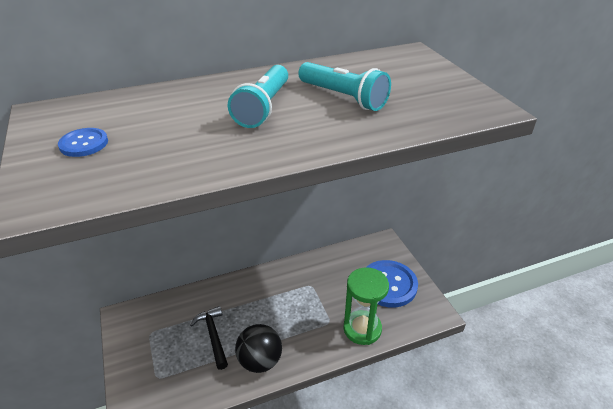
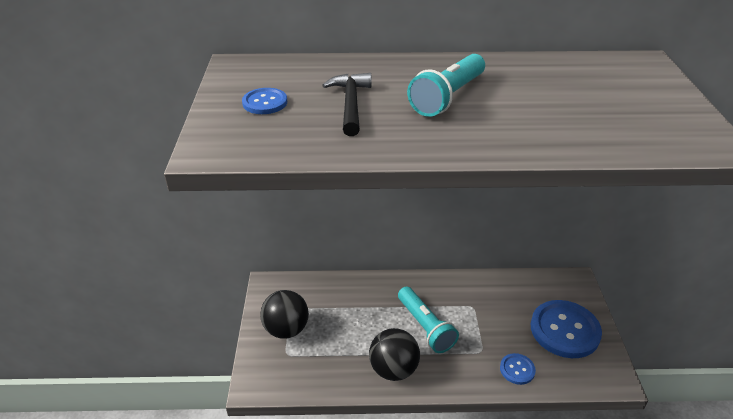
camera: 20 degrees right, 0 degrees up
black hammer [190,306,228,370] -> black hammer moved to [322,73,372,136]
turquoise flashlight [298,62,391,111] -> turquoise flashlight moved to [398,287,459,353]
green hourglass [343,267,389,345] -> blue button [500,353,536,385]
none -> black ball [260,290,309,339]

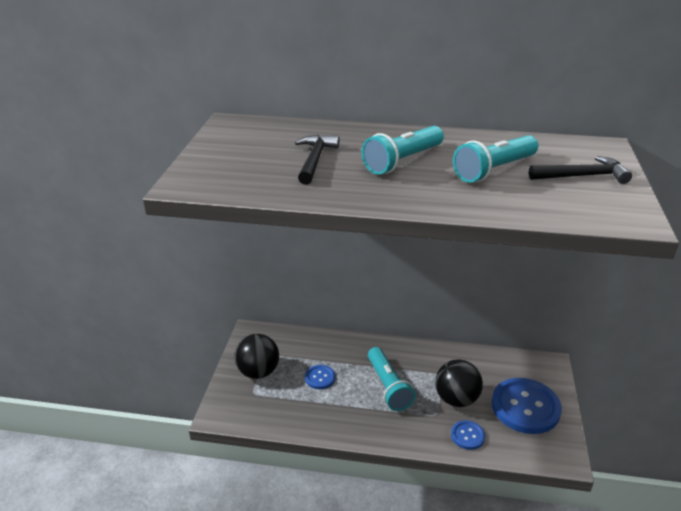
camera: 10 degrees right, 5 degrees down
blue button [242,88,287,114] -> blue button moved to [305,365,335,389]
black ball [369,328,420,381] -> black ball moved to [435,359,483,407]
none -> turquoise flashlight [453,135,538,183]
none -> black hammer [529,156,632,184]

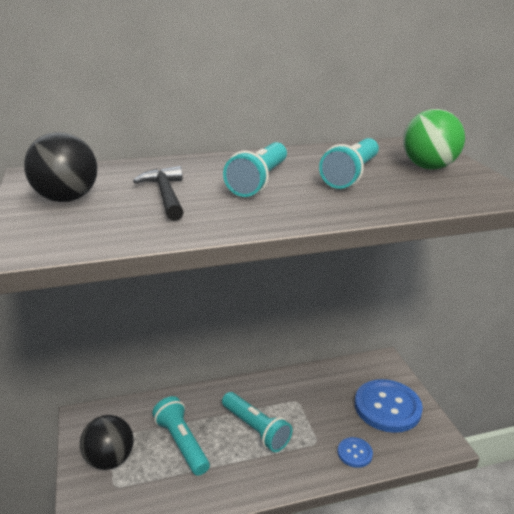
camera: 25 degrees left, 5 degrees down
blue button [305,365,335,389] -> turquoise flashlight [152,396,210,476]
black ball [435,359,483,407] -> black ball moved to [24,132,97,202]
black hammer [529,156,632,184] -> green ball [403,109,465,170]

